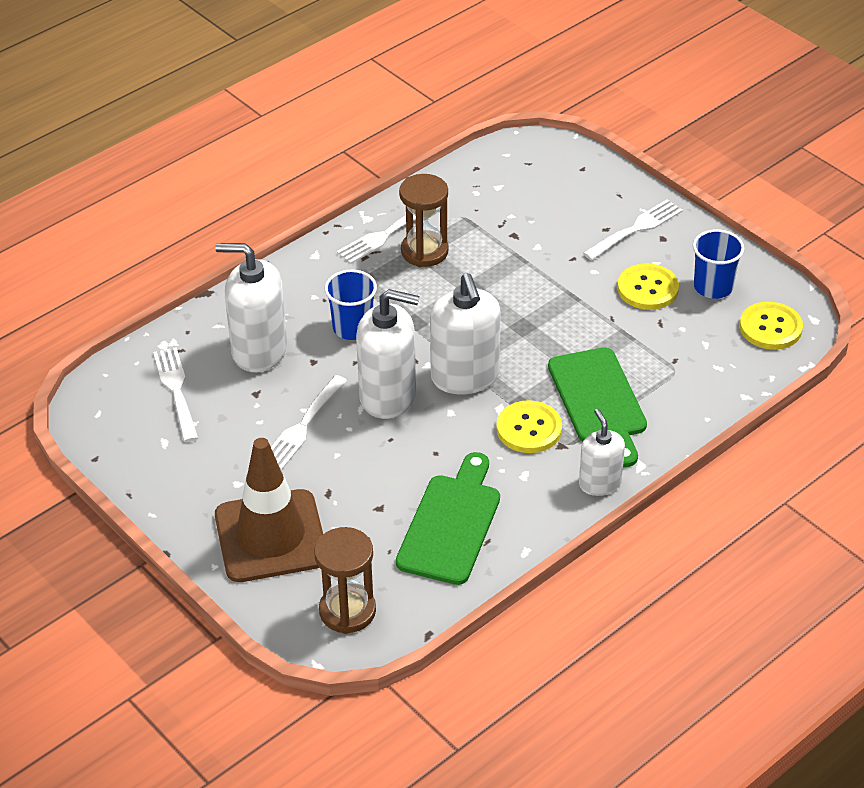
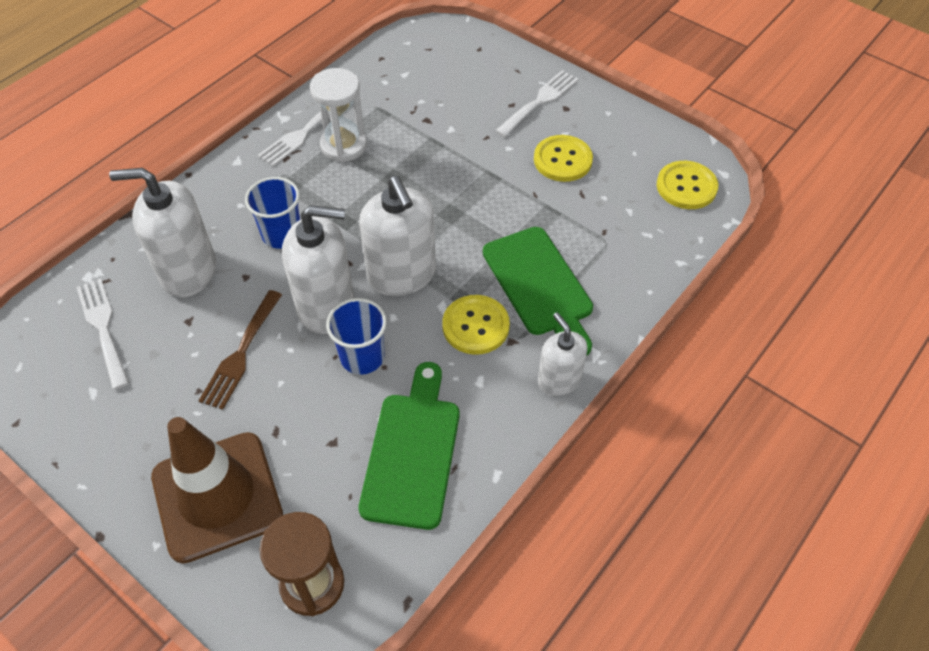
camera: 10 degrees left, 10 degrees up
white fork [271,375,347,470] -> brown fork [199,290,282,410]
brown hourglass [399,174,449,267] -> white hourglass [310,68,367,162]
blue cup [693,229,744,299] -> blue cup moved to [326,298,387,375]

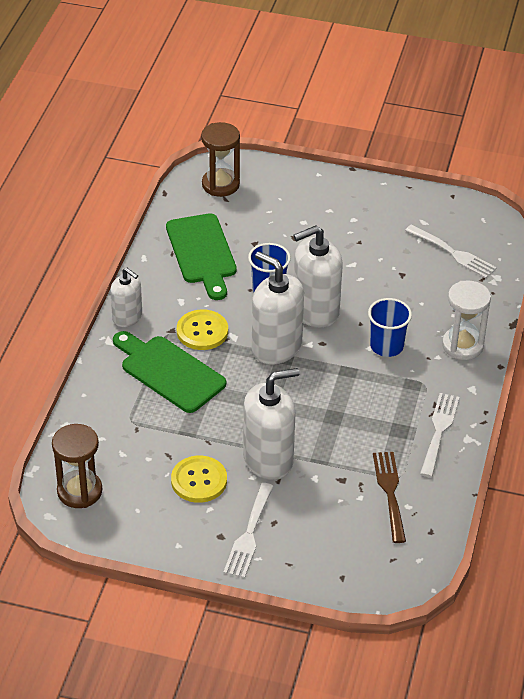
camera: 155 degrees right, 10 degrees down
white soap dispenser [109,168,216,297] -> white soap dispenser moved to [243,368,300,480]
brown traffic cone [151,417,283,563] -> none
brown fork [199,290,282,410] -> brown fork moved to [373,452,406,543]
white hourglass [310,68,367,162] -> white hourglass moved to [442,281,491,360]
yellow button [657,161,718,209] -> brown hourglass [52,424,102,508]

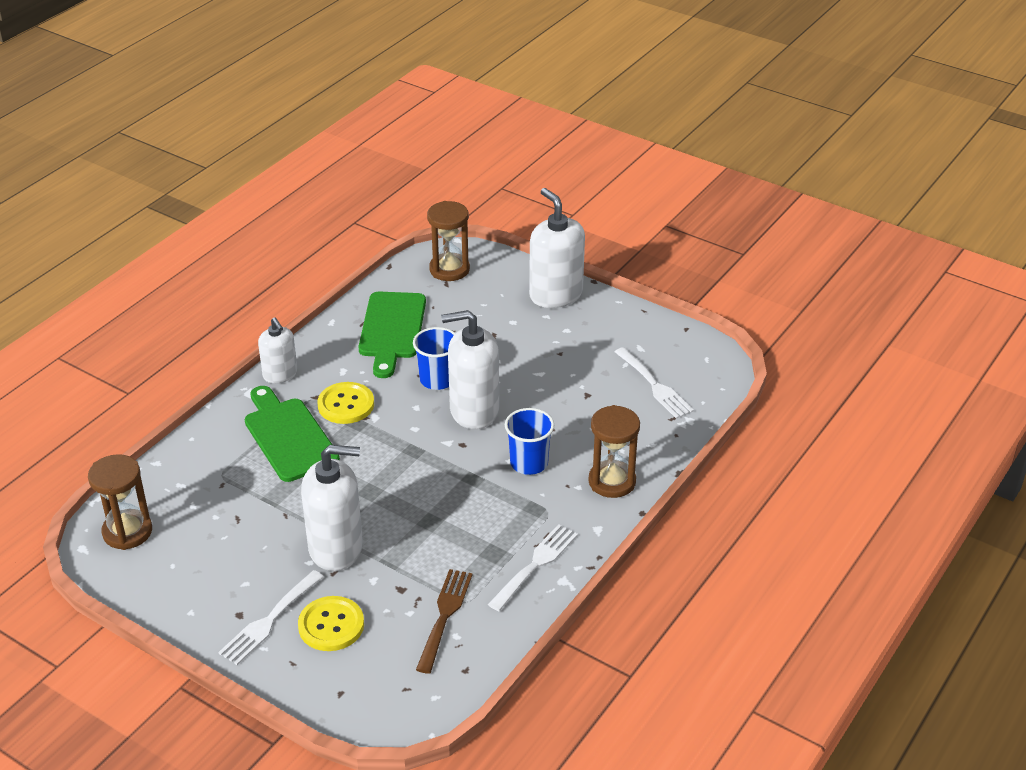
camera: 20 degrees right, 5 degrees down
yellow button [171,456,227,503] -> yellow button moved to [298,596,364,651]
white soap dispenser [252,252,304,365] -> white soap dispenser moved to [529,188,585,308]
white hourglass [442,281,491,360] -> brown hourglass [588,405,640,498]

